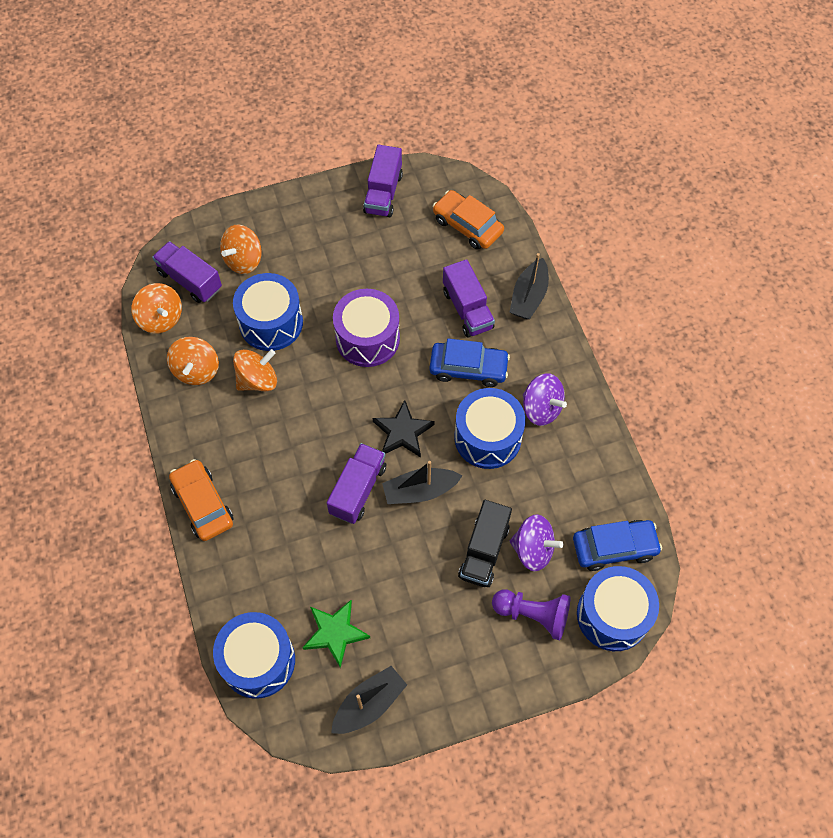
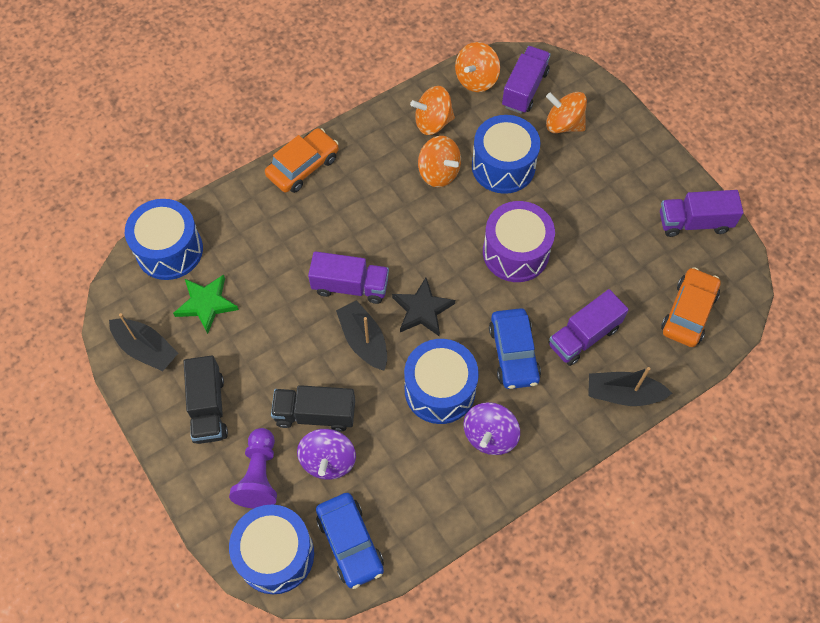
camera: 75 degrees right, 0 degrees up
none -> black truck [184,355,228,444]

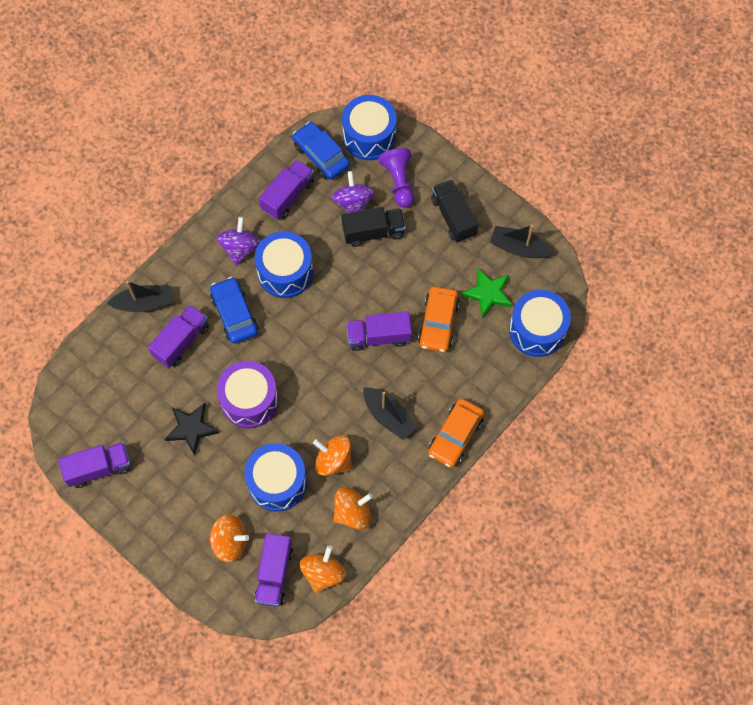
camera: 165 degrees right, 5 degrees up
black boat [336,300,387,370] -> black boat moved to [363,387,417,440]
black star [392,277,455,336] -> black star moved to [165,403,219,456]
orange car [661,267,721,347] -> orange car moved to [418,286,459,352]
none -> purple truck [259,160,314,220]

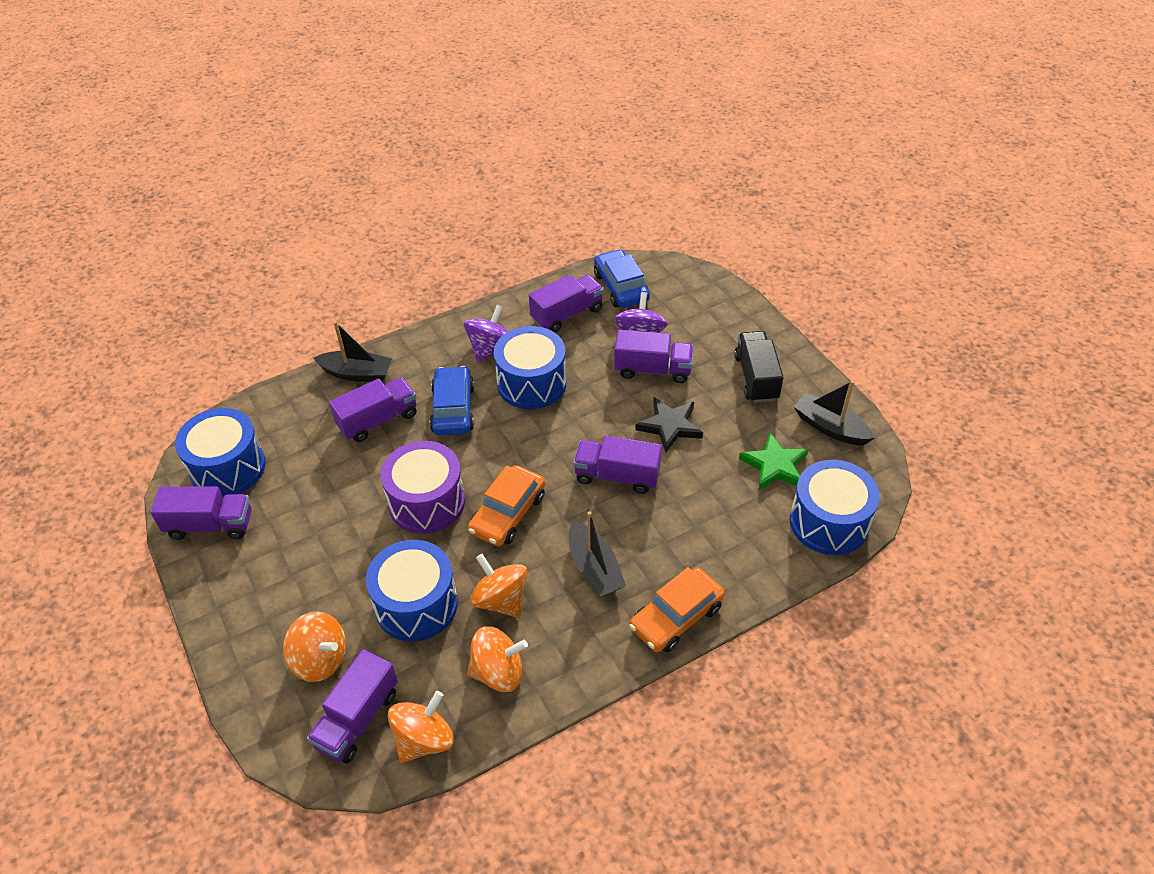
camera: 20 degrees right, 20 degrees down
black star [165,403,219,456] -> black star moved to [635,397,703,452]
blue drum [342,95,397,160] -> blue drum moved to [175,408,266,497]
black truck [342,207,406,247] -> purple truck [614,330,694,383]
purple pawn [378,148,414,208] -> none
orange car [418,286,459,352] -> orange car moved to [468,465,545,546]

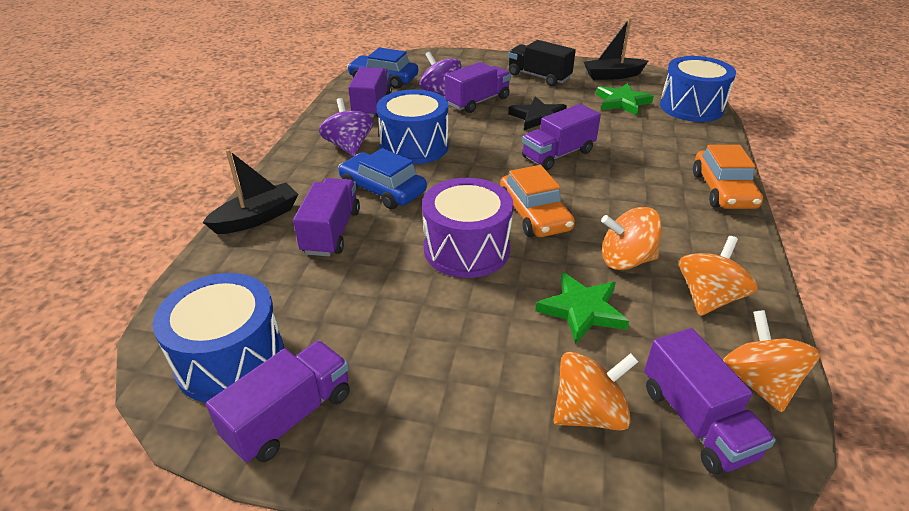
camera: 50 degrees left, 10 degrees down
blue drum [366,540,458,641] -> green star [535,272,629,344]
black boat [569,511,626,597] -> none

